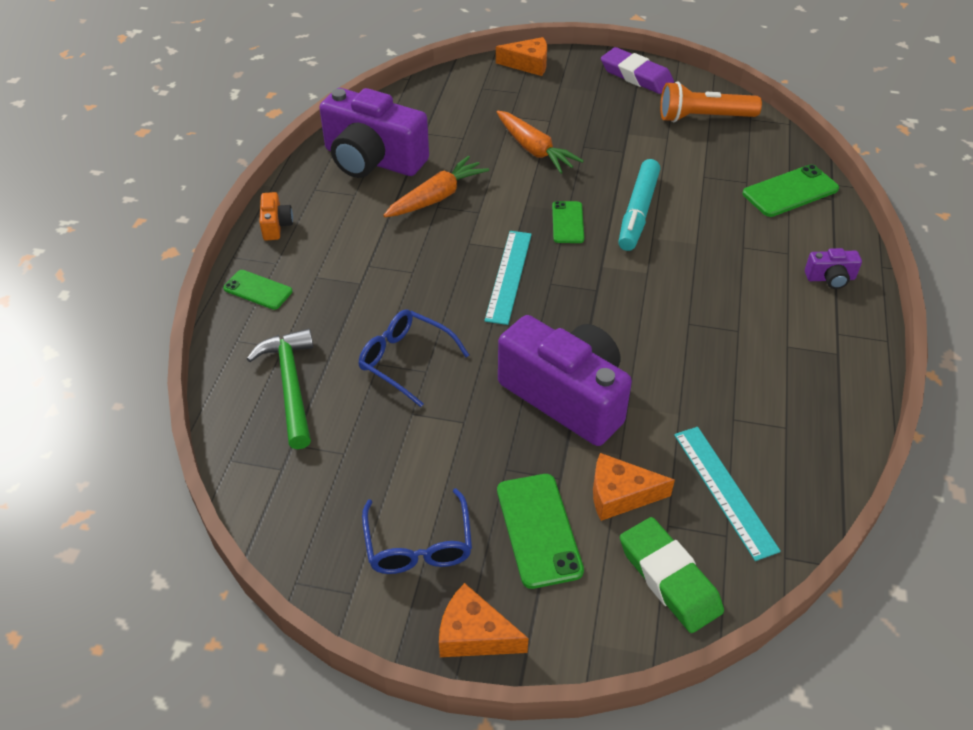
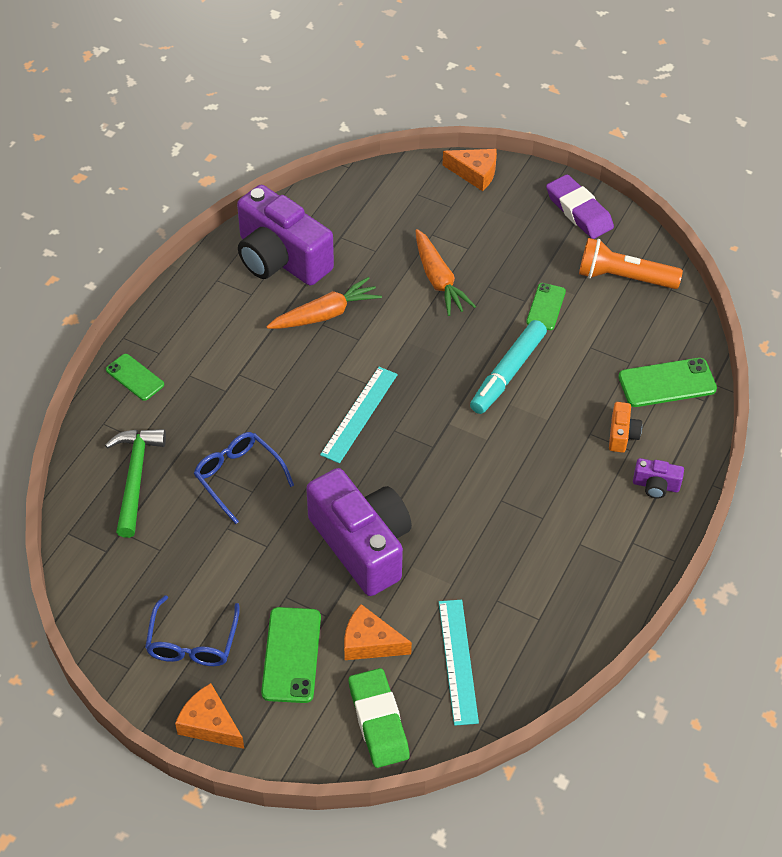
camera: 15 degrees right, 5 degrees up
orange camera [259,192,293,241] -> orange camera moved to [609,402,642,453]
green phone [552,201,584,243] -> green phone moved to [526,283,566,330]

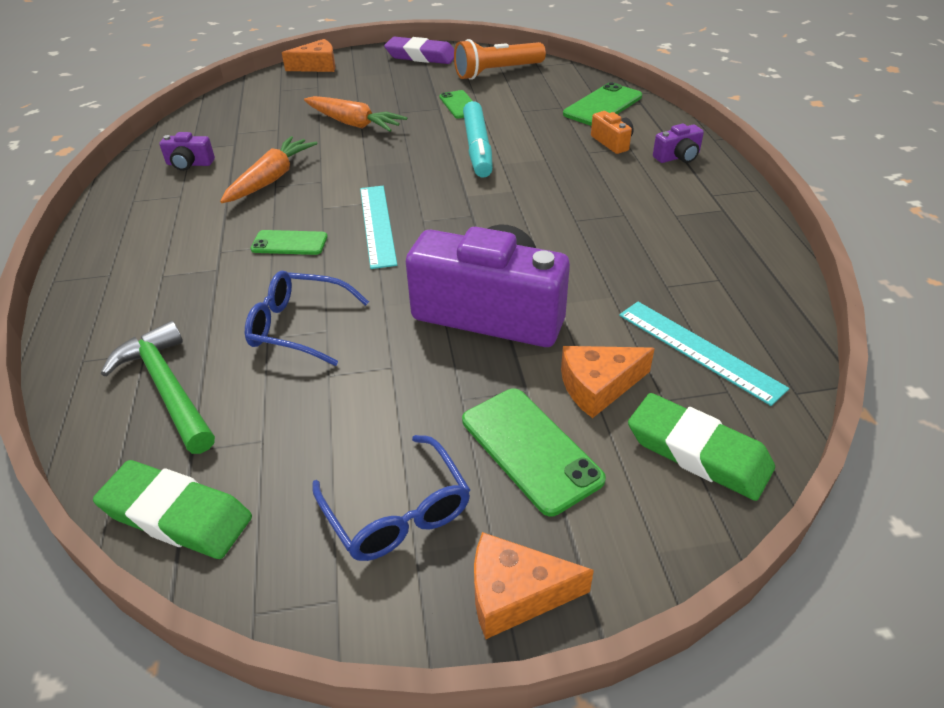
camera: 35 degrees left, 10 degrees down
green phone [106,354,164,401] -> green phone moved to [250,230,328,255]
purple camera [237,185,334,286] -> purple camera [159,132,215,171], size x0.42
none -> green eraser [93,460,252,559]

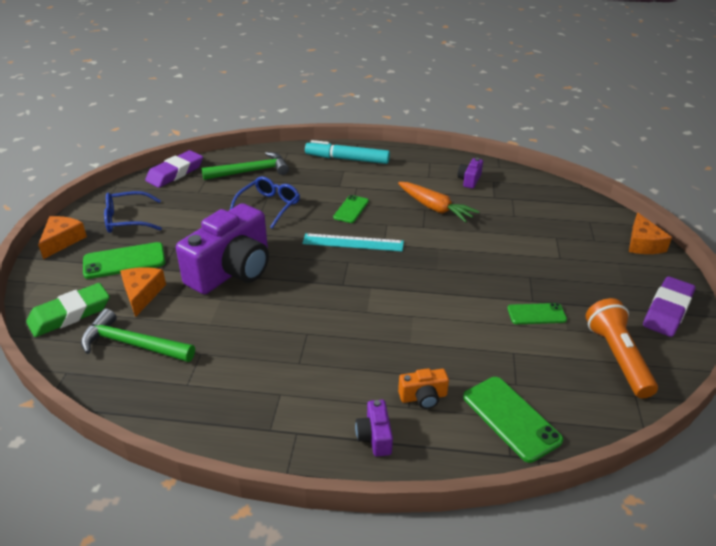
camera: 105 degrees right, 5 degrees down
green eraser [93,460,252,559] -> purple eraser [145,150,203,188]
orange carrot [304,96,407,132] -> none
turquoise marker [463,101,493,178] -> turquoise marker moved to [305,140,390,164]
turquoise ruler [619,302,789,406] -> green hammer [81,309,195,362]

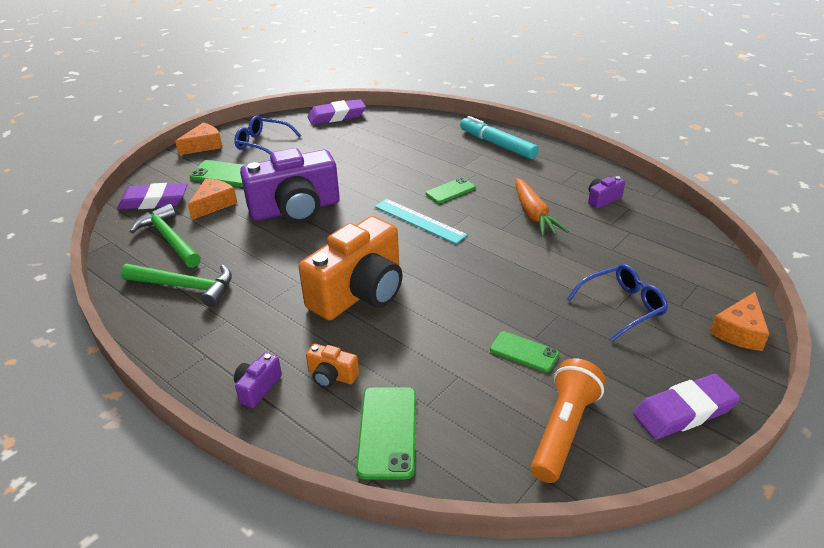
camera: 35 degrees right, 0 degrees up
green eraser [26,283,110,337] -> purple eraser [117,183,188,210]
green hammer [202,152,289,180] -> green hammer moved to [121,264,232,307]
blue glasses [230,176,300,229] -> blue glasses moved to [567,264,668,341]
none -> orange camera [299,216,403,320]

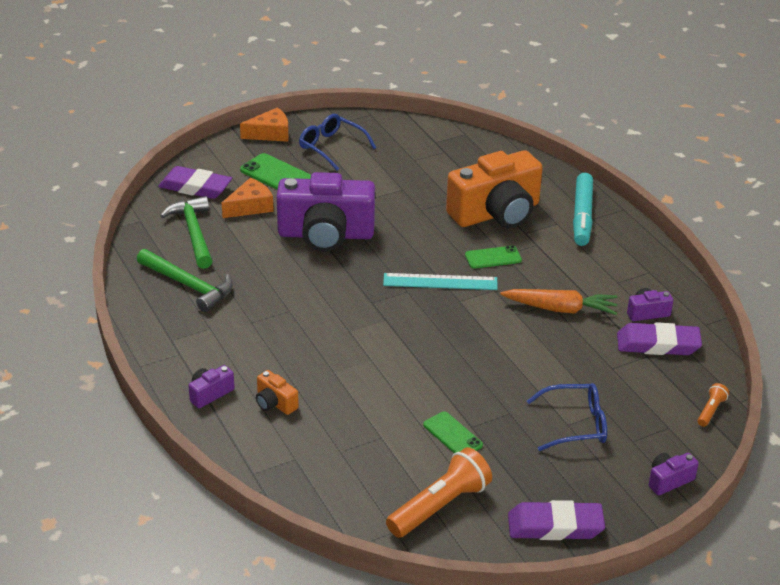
camera: 20 degrees right, 0 degrees up
orange camera [299,216,403,320] -> orange camera moved to [446,150,543,228]
purple eraser [308,99,366,125] -> purple eraser moved to [617,322,702,355]
green phone [356,387,416,479] -> none
turquoise ruler [375,199,468,244] -> turquoise ruler turned 60 degrees counterclockwise [383,273,498,290]
turquoise marker [460,116,539,159] -> turquoise marker turned 150 degrees counterclockwise [573,173,593,246]
orange carrot [515,178,569,237] -> orange carrot turned 90 degrees counterclockwise [500,289,617,315]
orange cheese [710,292,769,351] -> purple camera [649,453,699,495]
none -> orange flashlight [697,383,729,427]

